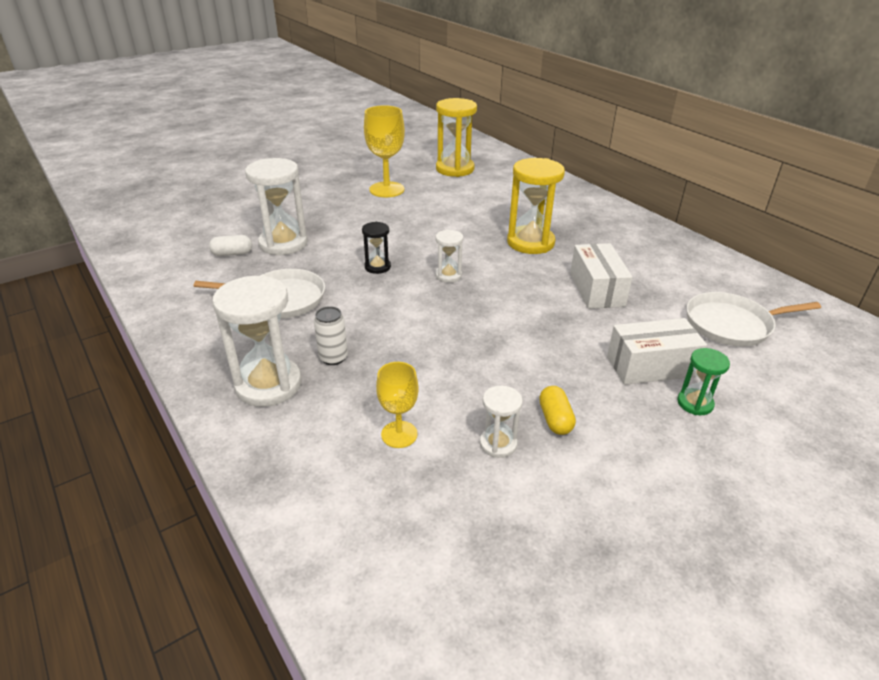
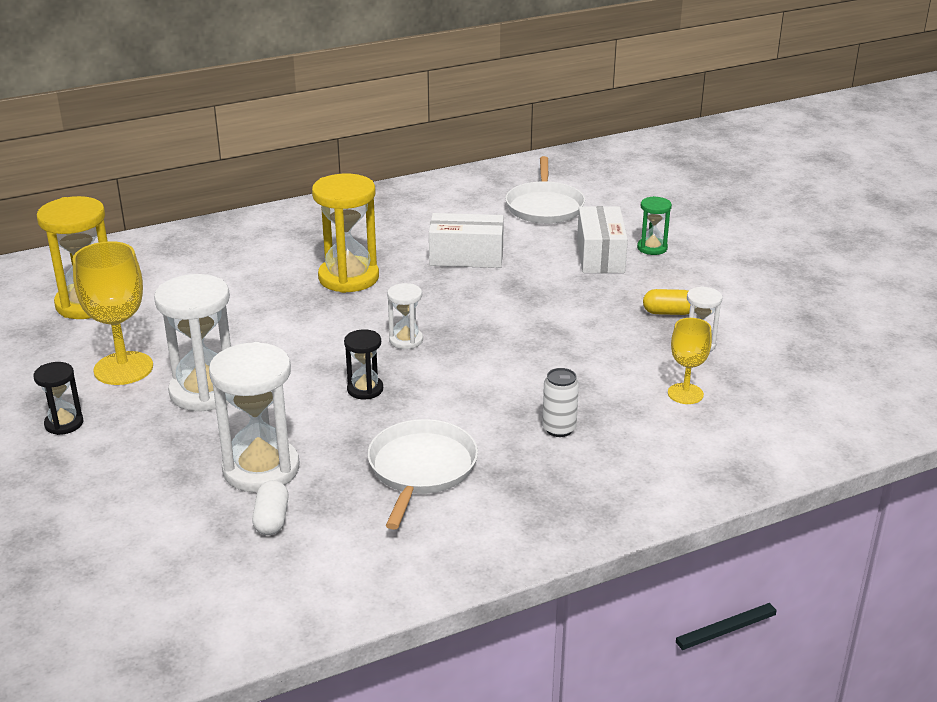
camera: 80 degrees left, 5 degrees down
white hourglass [212,275,302,407] -> white hourglass moved to [154,274,231,412]
none -> black hourglass [33,362,83,435]

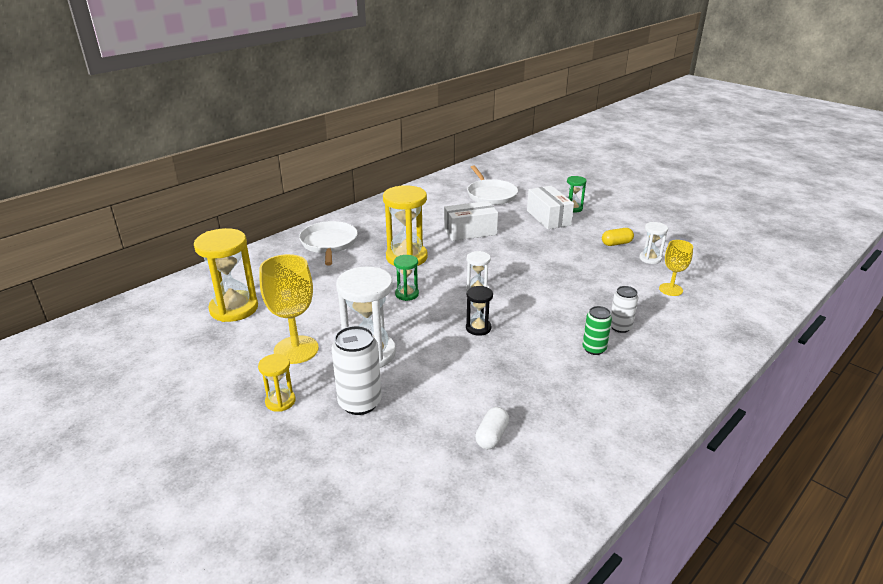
camera: 20 degrees left, 0 degrees up
black hourglass [33,362,83,435] -> yellow hourglass [258,354,296,412]
white hourglass [209,342,299,492] -> none
white capsule [252,480,289,535] -> white capsule turned 45 degrees clockwise [475,407,509,449]
white pan [367,419,478,530] -> white pan moved to [299,221,358,266]
none -> white can [332,326,382,415]
none -> green hourglass [394,255,419,301]
none -> green can [582,306,612,355]

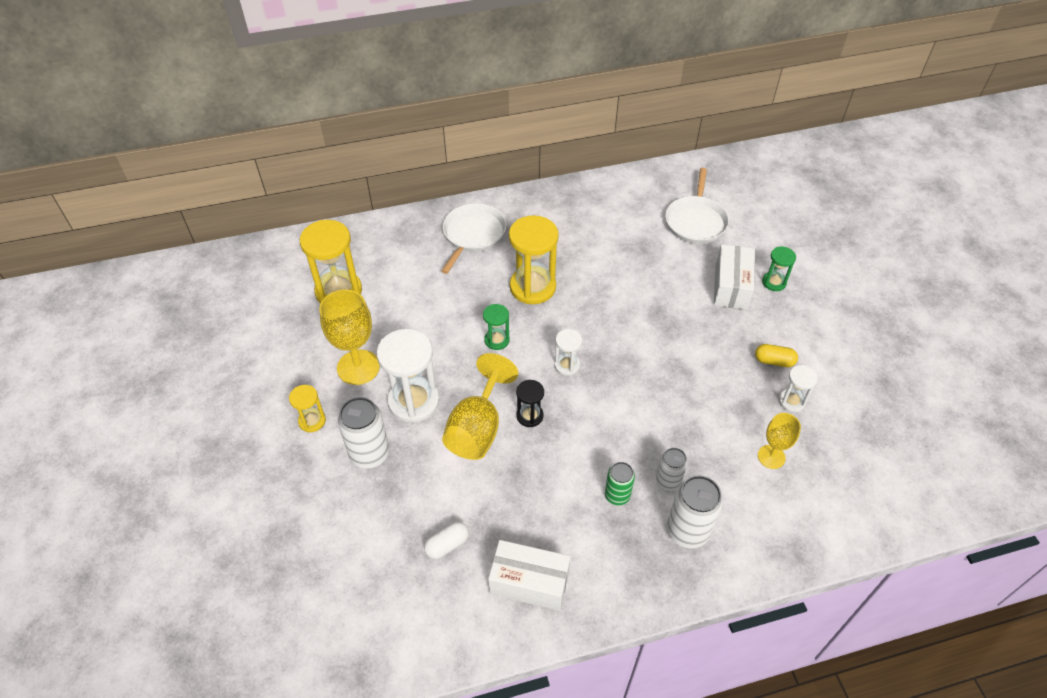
camera: 30 degrees right, 20 degrees up
white box [444,201,498,241] -> white box moved to [488,540,571,611]
none -> yellow goblet [442,353,518,460]
none -> white can [667,476,723,548]

